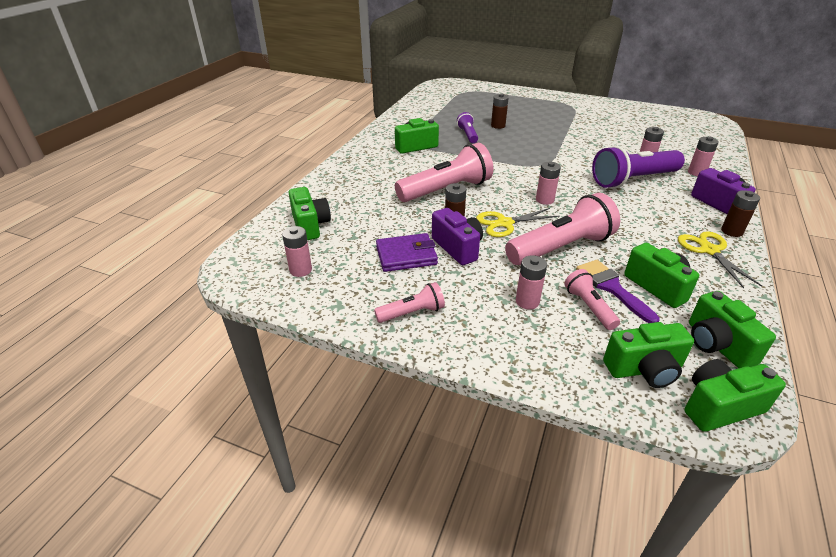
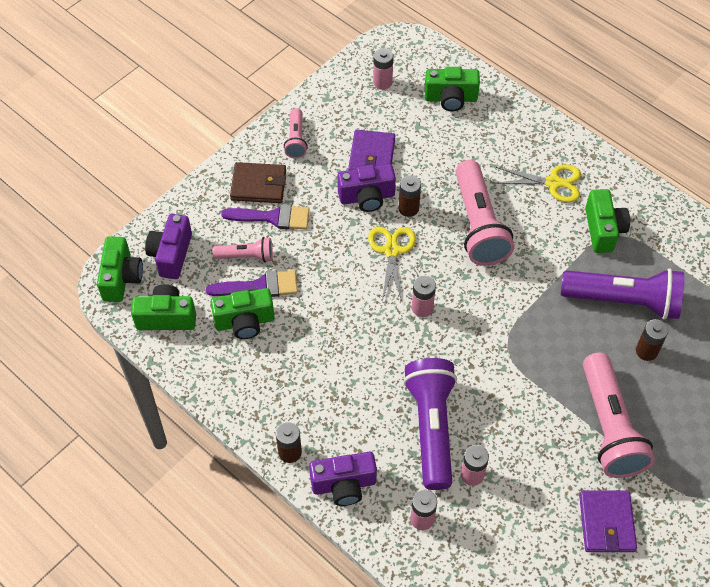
camera: 110 degrees right, 20 degrees up
purple flashlight [457,112,478,143] -> purple flashlight [561,269,684,320], size x1.96
pink flashlight [505,193,620,265] -> pink flashlight moved to [583,352,655,478]
pink battery [516,255,547,309] -> purple brush [221,204,310,229]
green camera [603,322,694,388] -> purple camera [145,214,192,279]
yellow scissors [678,231,762,288] -> yellow scissors moved to [496,164,581,203]
none -> brown wallet [230,162,286,203]
none -> purple wallet [579,491,637,552]

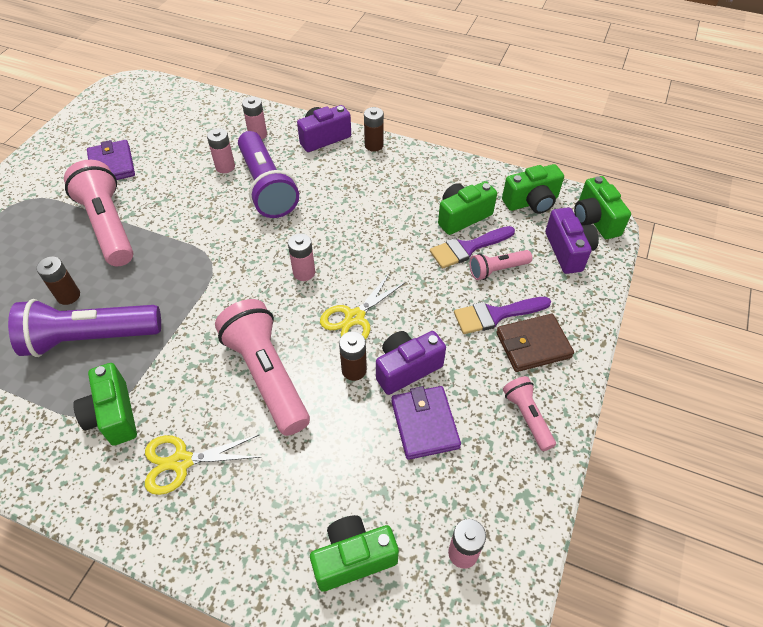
camera: 160 degrees right, 5 degrees down
yellow scissors [368,227,416,301] -> yellow scissors turned 60 degrees clockwise [320,273,407,340]

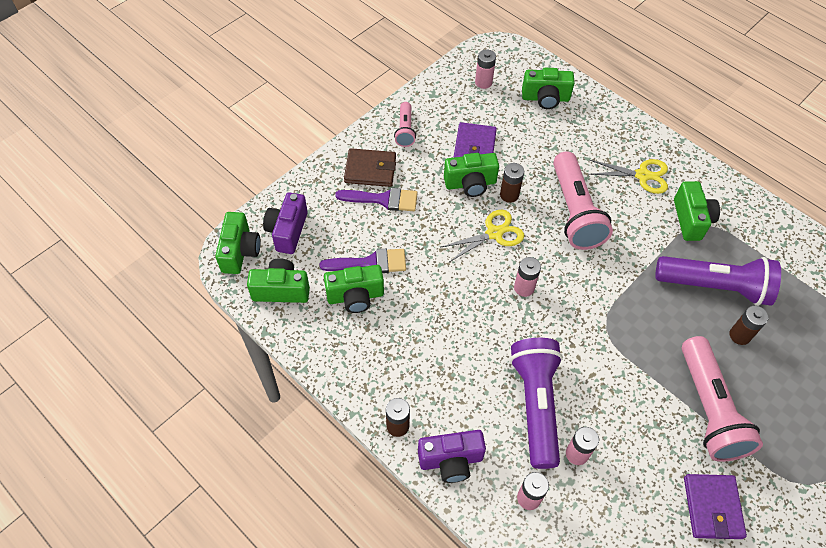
camera: 160 degrees left, 5 degrees up
purple camera [376,331,446,395] -> green camera [444,153,499,197]
pink flashlight [469,250,532,280] -> none

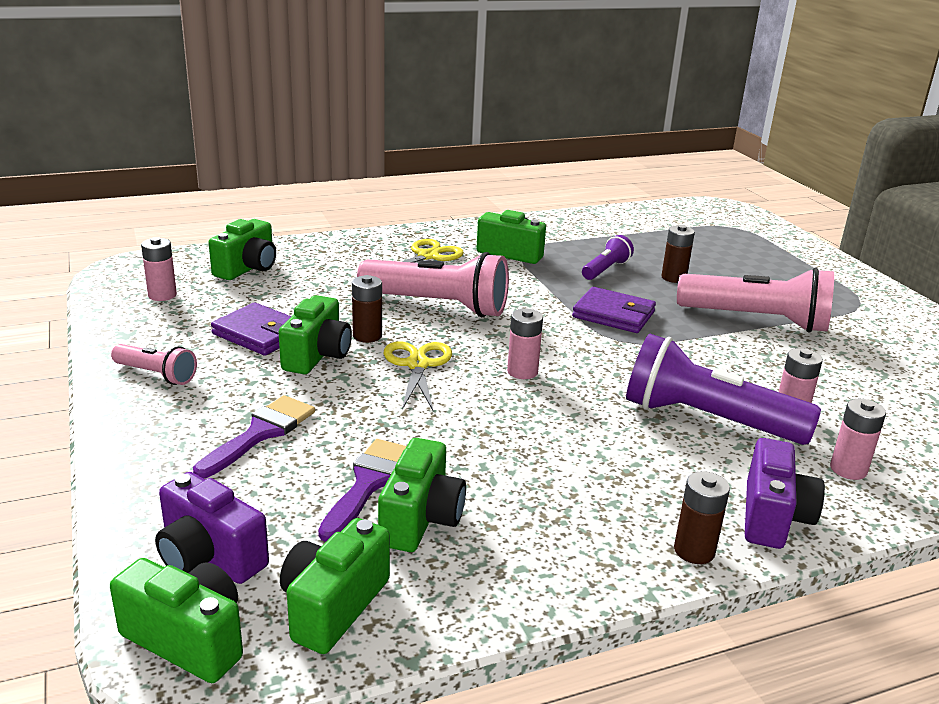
camera: 65 degrees left, 30 degrees down
brown wallet [344,148,396,187] -> none
purple flashlight [655,256,781,306] -> purple flashlight [582,235,634,280], size x0.51
purple wallet [684,474,747,539] -> purple wallet moved to [572,287,656,333]

